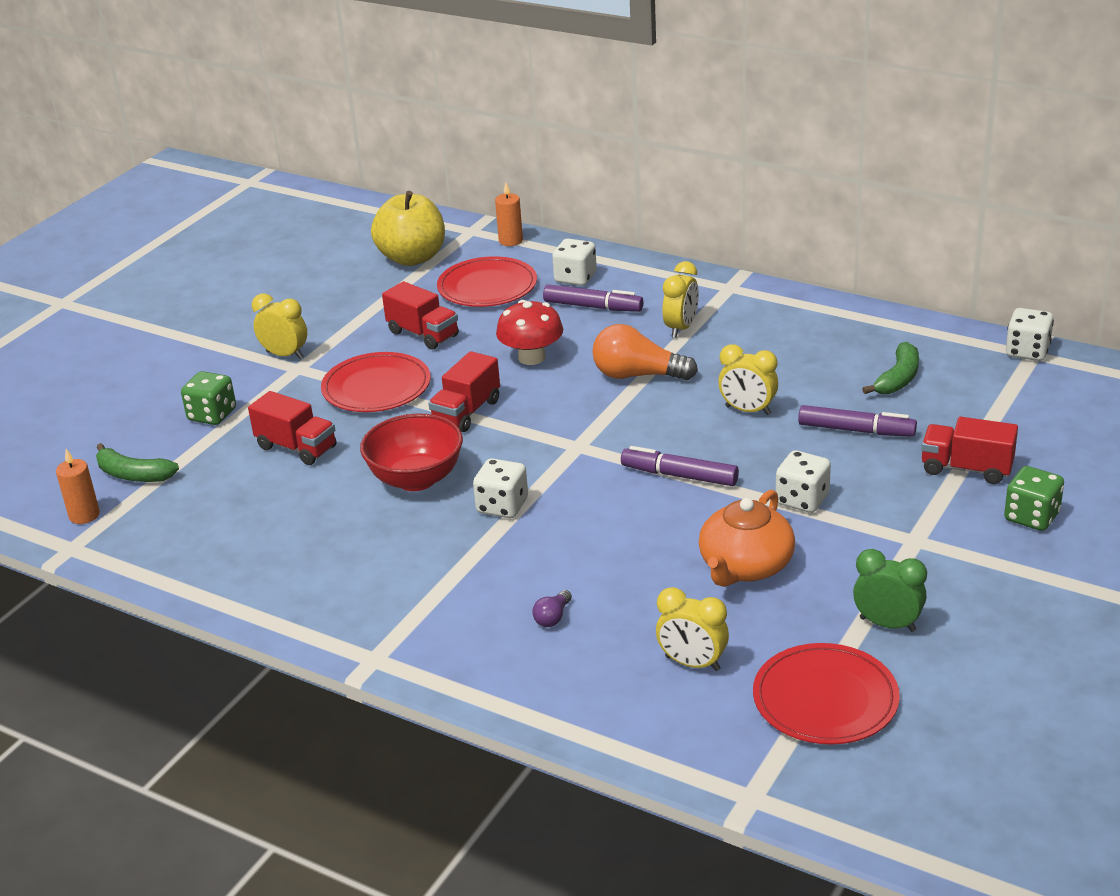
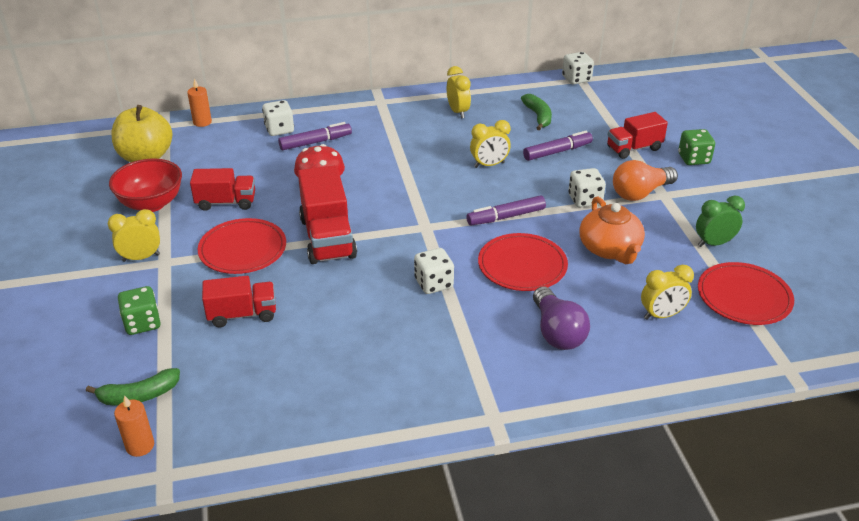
camera: 45 degrees left, 5 degrees up
red bowl [360,414,463,491] -> red bowl moved to [109,159,182,212]
red truck [428,351,500,432] -> red truck [298,165,357,264], size x1.55
red plate [437,256,537,307] -> red plate moved to [478,233,568,291]
purple light bulb [532,590,572,627] -> purple light bulb [533,286,590,350], size x2.20
orange light bulb [592,324,698,380] -> orange light bulb moved to [613,160,678,201]
yellow clock [662,261,699,338] -> yellow clock moved to [447,66,471,118]

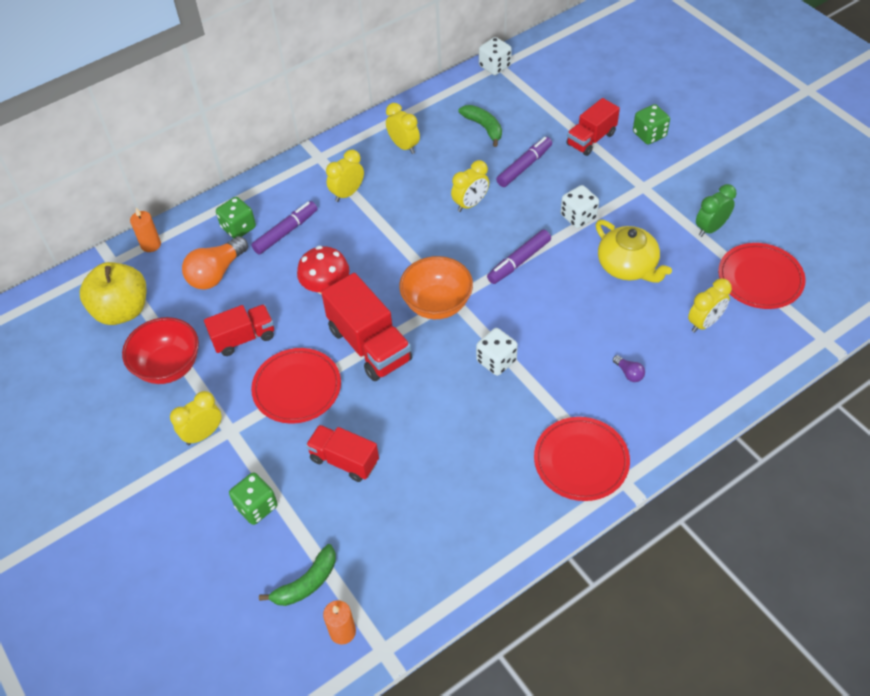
camera: 20 degrees left, 15 degrees up
red truck [202,276,276,327] -> red truck turned 120 degrees counterclockwise [306,425,379,482]
white dice [262,100,294,136] -> green dice [216,197,256,239]
red plate [478,233,568,291] -> red plate moved to [534,417,630,501]
purple light bulb [533,286,590,350] -> purple light bulb [613,355,645,382], size x0.45
orange teapot [579,197,645,264] -> yellow teapot [596,220,672,283]
orange light bulb [613,160,678,201] -> orange light bulb moved to [182,236,248,290]
none -> yellow clock [326,150,364,202]
none -> orange bowl [399,256,473,319]

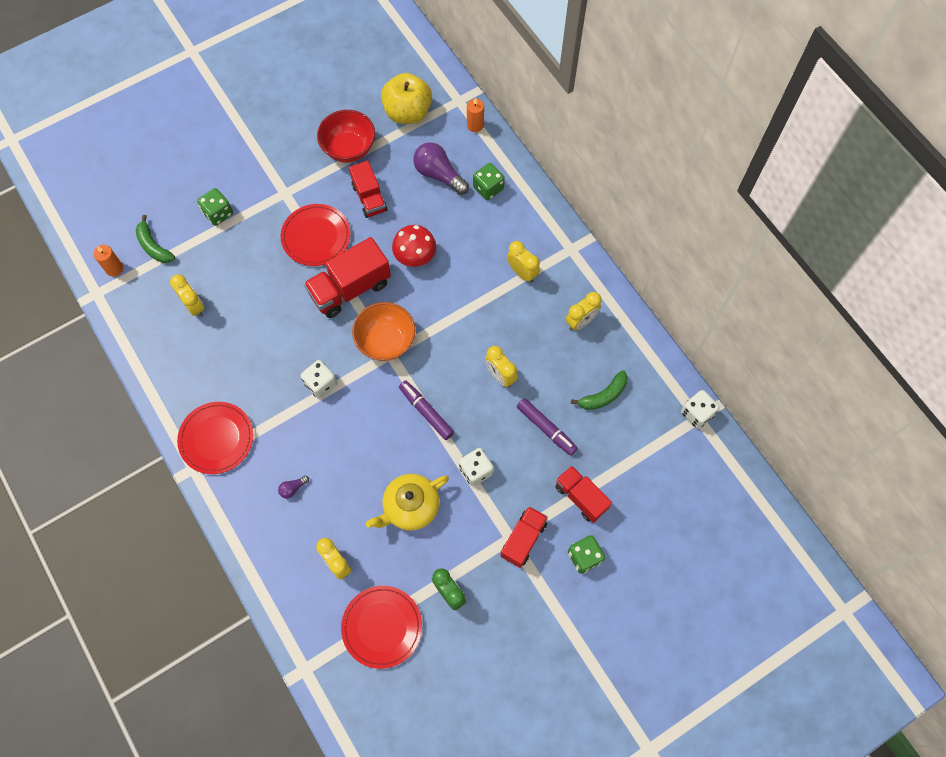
camera: 90 degrees right, 15 degrees up
yellow clock [170,391,222,445] -> yellow clock moved to [170,274,205,317]
orange light bulb [182,236,248,290] -> purple light bulb [413,142,469,195]
purple marker [251,201,317,255] -> none
red truck [306,425,379,482] -> red truck moved to [501,506,548,568]

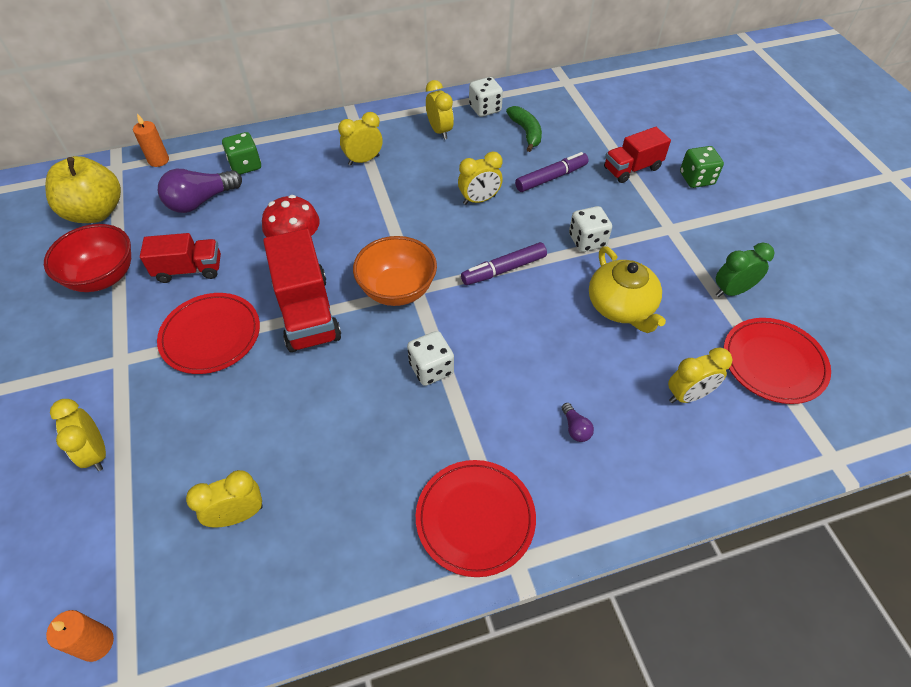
camera: 75 degrees left, 15 degrees down
green banana [136,215,175,263] -> none
green dice [197,188,233,226] -> yellow clock [50,399,106,471]
red truck [501,506,548,568] -> none
white dice [681,390,720,429] -> white dice moved to [469,77,503,117]

